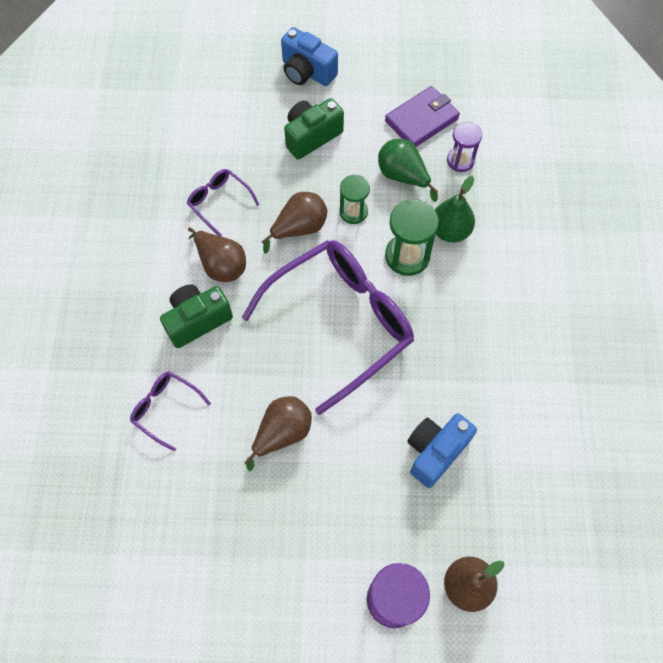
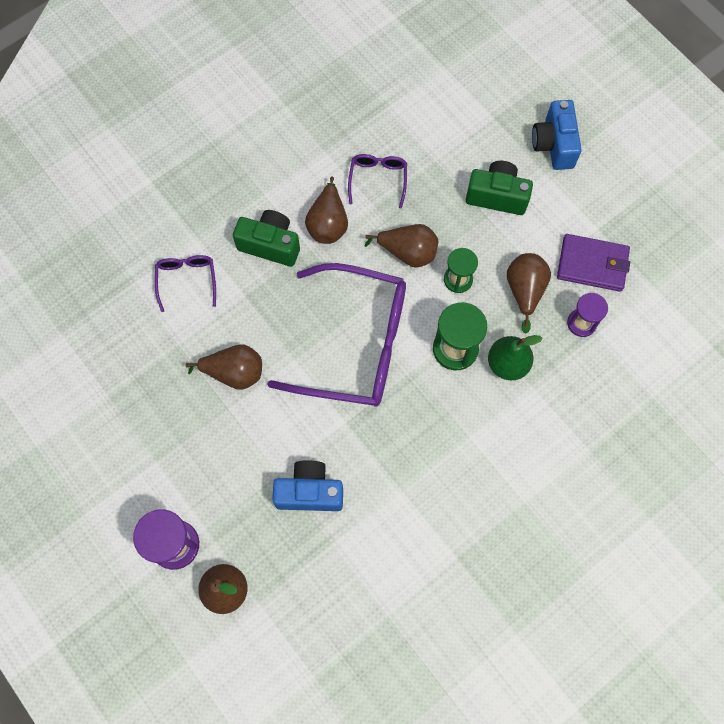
camera: 50 degrees right, 5 degrees up
green pear [378,139,438,202] -> brown pear [507,253,551,334]

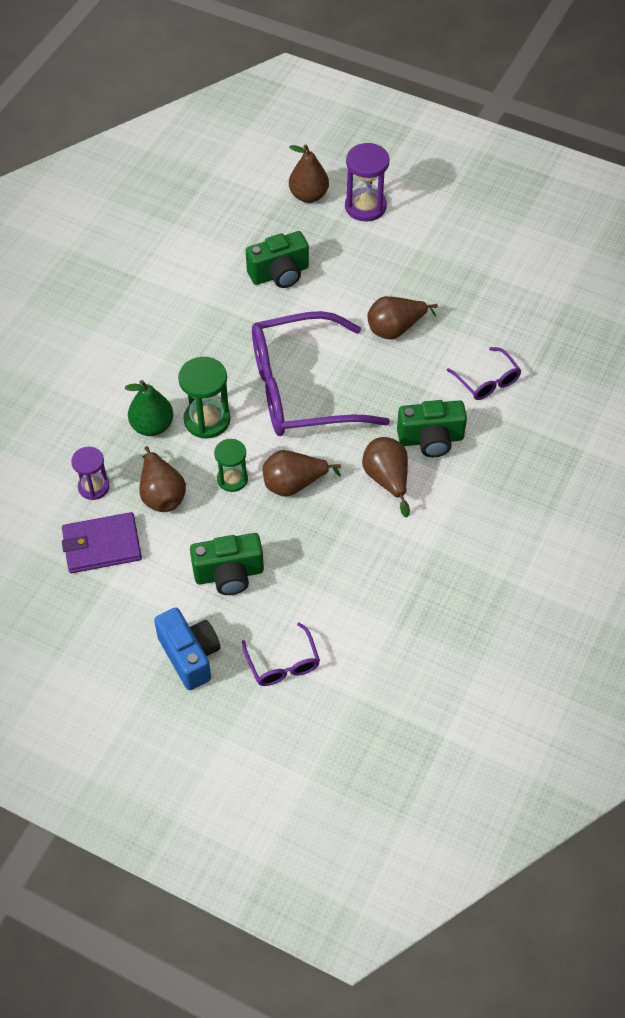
camera: 155 degrees right, 15 degrees down
blue camera [272,460,343,511] -> green camera [246,231,309,288]
purple glasses [348,154,407,209] -> purple glasses moved to [242,623,320,686]

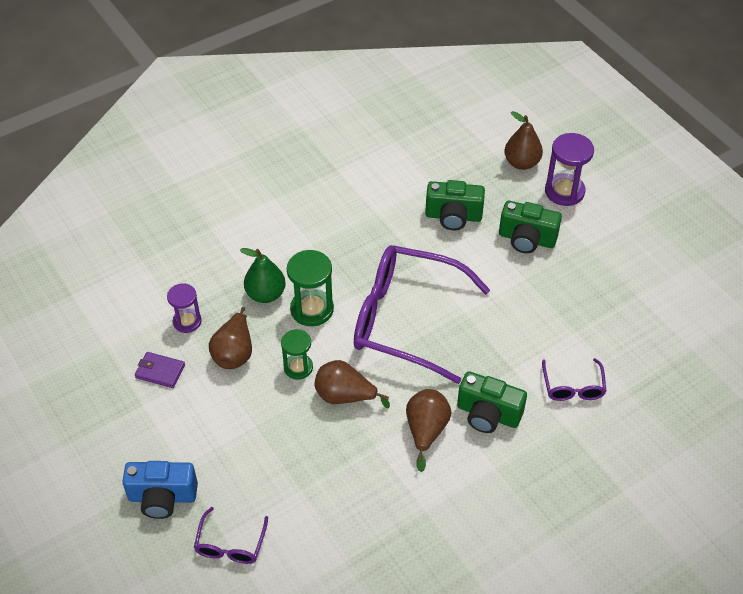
camera: 30 degrees right, 5 degrees down
purple wallet [62,512,142,573] -> purple wallet [135,352,185,388], size x0.63
blue camera [154,608,220,690] -> blue camera turned 90 degrees clockwise [122,461,198,519]
green camera [190,533,264,595] -> green camera moved to [499,201,562,253]
brown pear [367,296,438,339] -> none

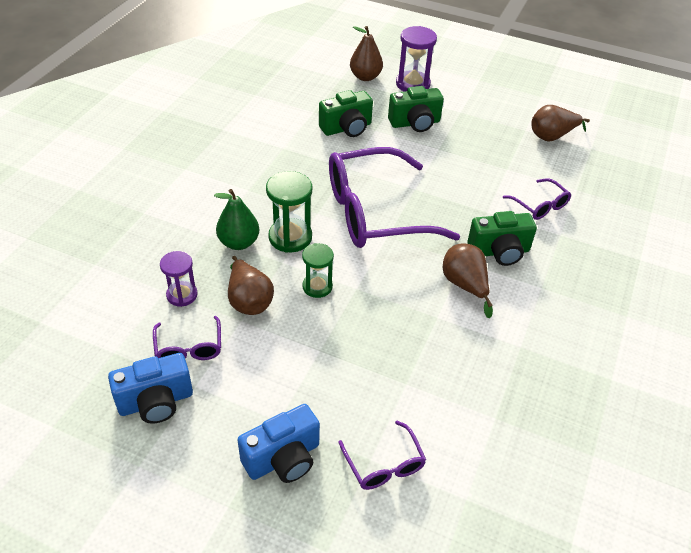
camera: 35 degrees left, 5 degrees down
purple wallet [135,352,185,388] -> purple glasses [153,316,221,360]
brown pear [315,360,390,408] -> brown pear moved to [531,105,590,142]
none -> blue camera [108,353,193,424]

